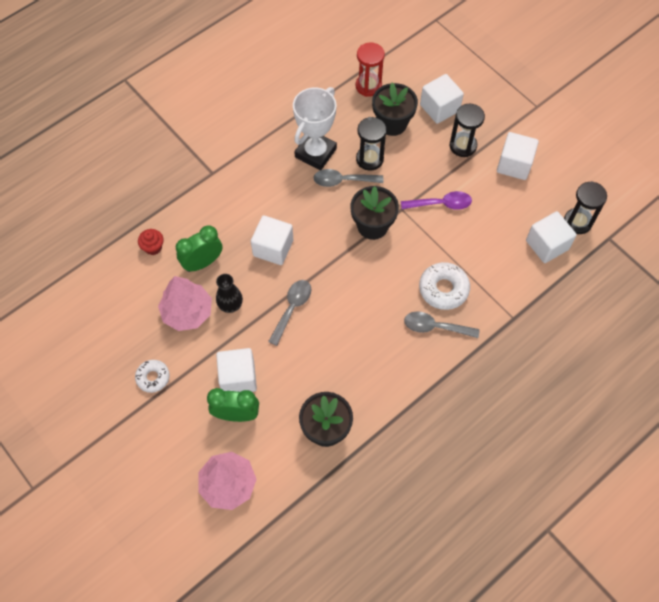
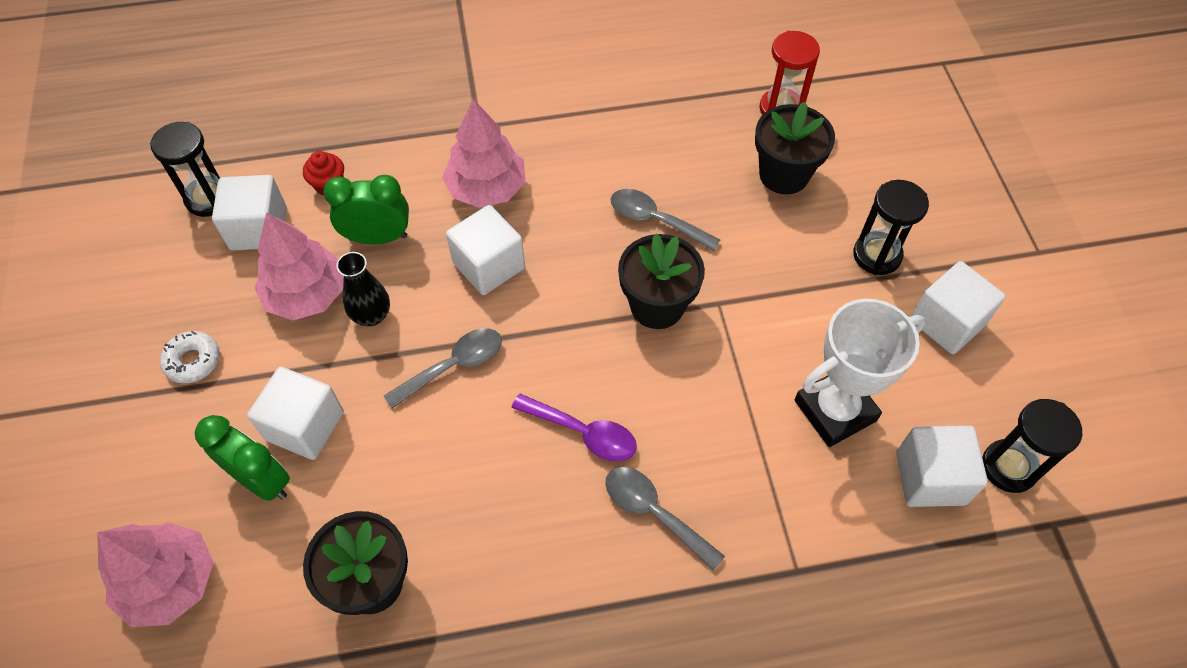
camera: 30 degrees right, 5 degrees down
white trophy [293,87,337,170] -> white trophy moved to [795,299,926,447]
black hourglass [356,117,387,171] -> black hourglass moved to [150,122,220,217]
purple spoon [401,191,472,210] -> purple spoon moved to [511,394,637,462]
white donut [419,262,470,310] -> none
white cube [420,74,464,124] -> white cube moved to [212,175,287,250]
none -> pink tree [442,99,526,208]

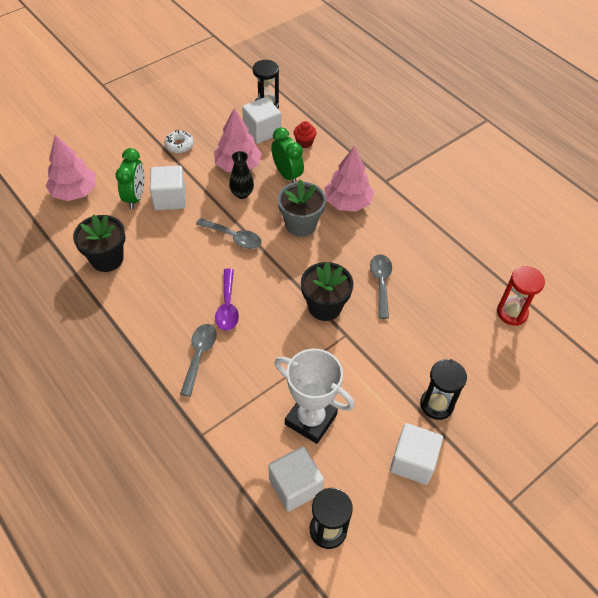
camera: 60 degrees right, 5 degrees down
white cube [446,205,525,295] -> grey flower pot [278,179,326,237]
black flower pot [755,102,835,194] -> none

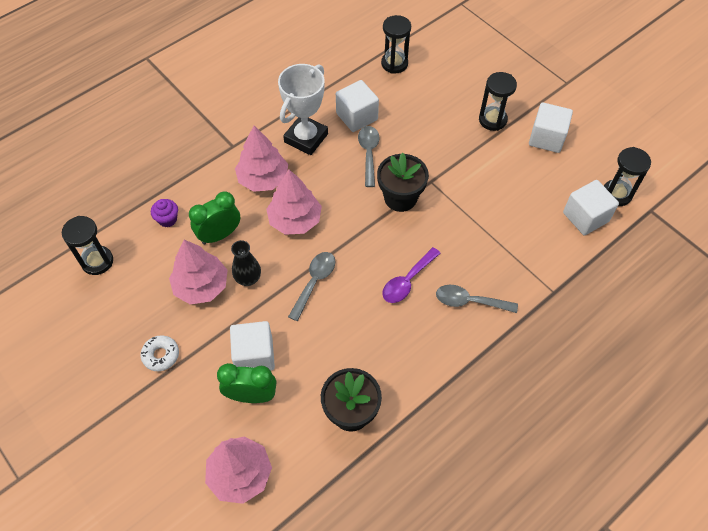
camera: 90 degrees left, 5 degrees up
purple spoon [215,269,239,331] -> purple spoon turned 135 degrees clockwise [382,247,441,303]
white cube [242,97,281,144] -> white cube moved to [336,80,379,132]
white trophy [275,349,355,444] -> white trophy moved to [278,64,328,155]
grey flower pot [278,179,326,237] -> pink tree [266,170,322,235]
red cupcake [294,121,317,148] -> purple cupcake [151,199,178,227]
grey spoon [370,254,392,319] -> grey spoon turned 90 degrees clockwise [358,126,380,187]
red hourglass [497,266,545,326] -> black hourglass [381,15,411,74]

